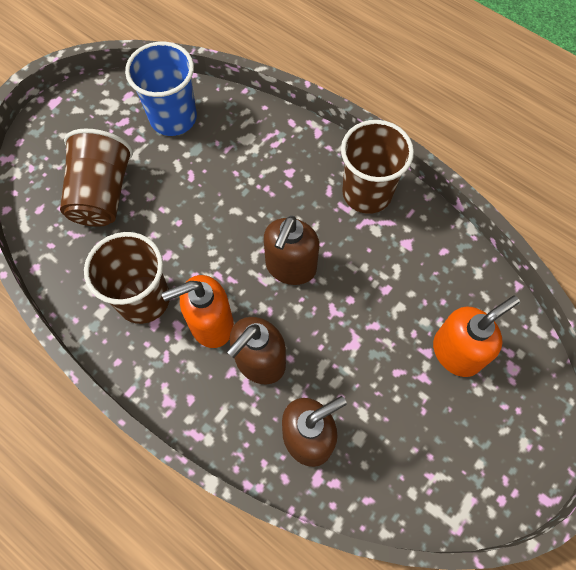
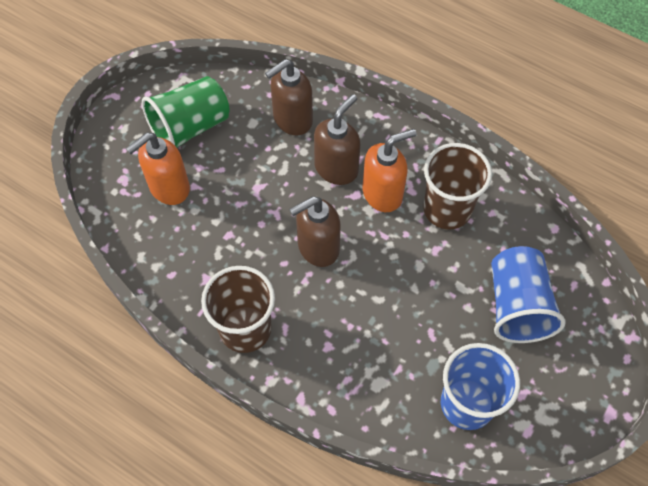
camera: 175 degrees right, 5 degrees down
brown cup [60,129,133,227] -> blue cup [491,246,566,343]
brown soap dispenser [264,216,319,285] -> brown soap dispenser turned 135 degrees counterclockwise [289,196,341,267]
none -> green cup [142,76,230,148]

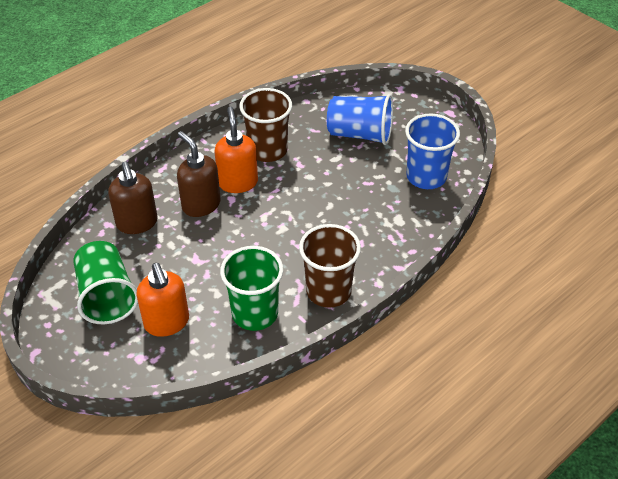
camera: 75 degrees left, 15 degrees down
brown soap dispenser [289,196,341,267] -> none
none -> green cup [220,246,283,331]

